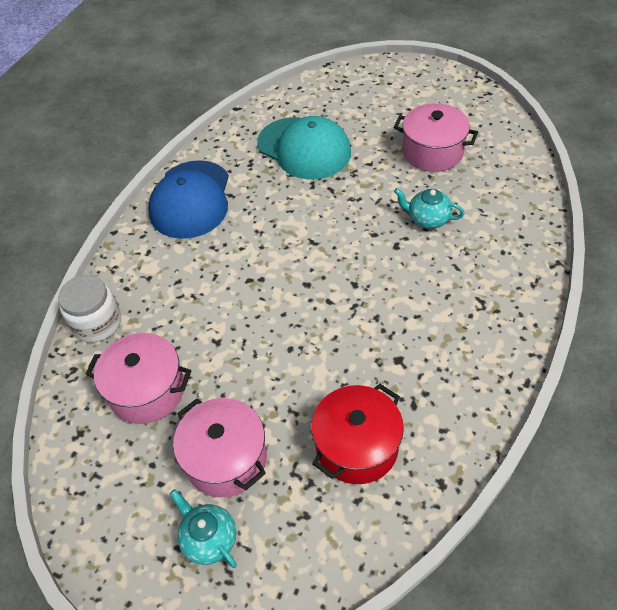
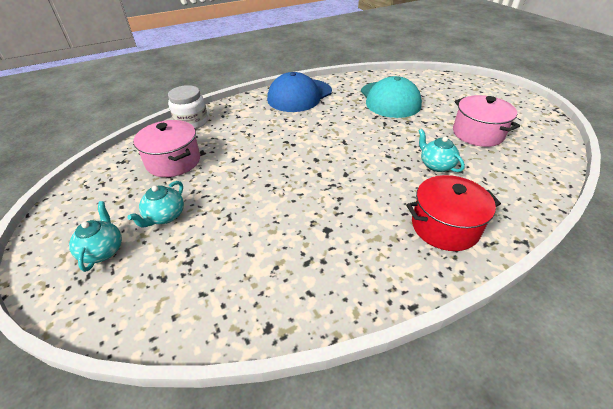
camera: 35 degrees right, 10 degrees down
pink pot [173,398,267,497] -> turquoise teapot [127,181,184,227]
red pot [311,384,404,484] -> red pot moved to [406,175,501,251]

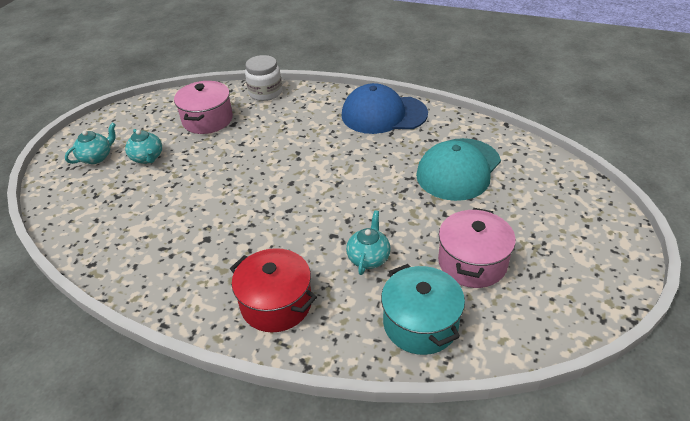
camera: 50 degrees right, 0 degrees up
turquoise teapot [127,181,184,227] -> turquoise teapot turned 105 degrees counterclockwise [125,129,162,164]
none -> turquoise pot [381,264,465,355]

